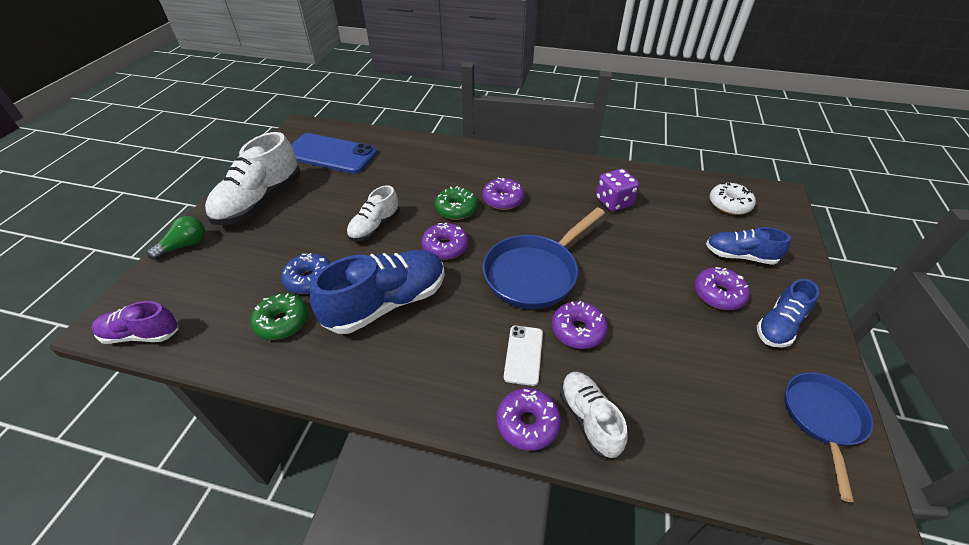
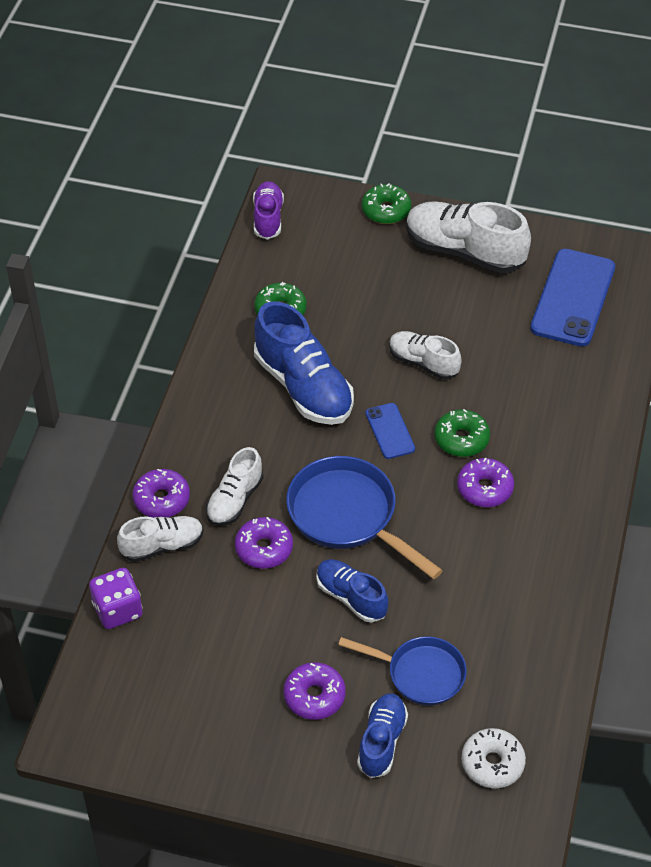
camera: 90 degrees right, 5 degrees up
green light bulb [147,216,205,260] -> green donut [362,183,412,224]
blue donut [281,253,331,294] -> none
purple donut [421,222,468,260] -> blue phone [366,403,415,459]
white phone [504,326,543,386] -> white shoe [206,447,264,526]
purple dice [596,169,639,211] -> purple dice moved to [89,568,143,629]
blue shoe [757,279,819,348] -> blue shoe moved to [316,559,388,622]
blue pan [784,372,874,502] -> blue pan moved to [338,636,467,706]

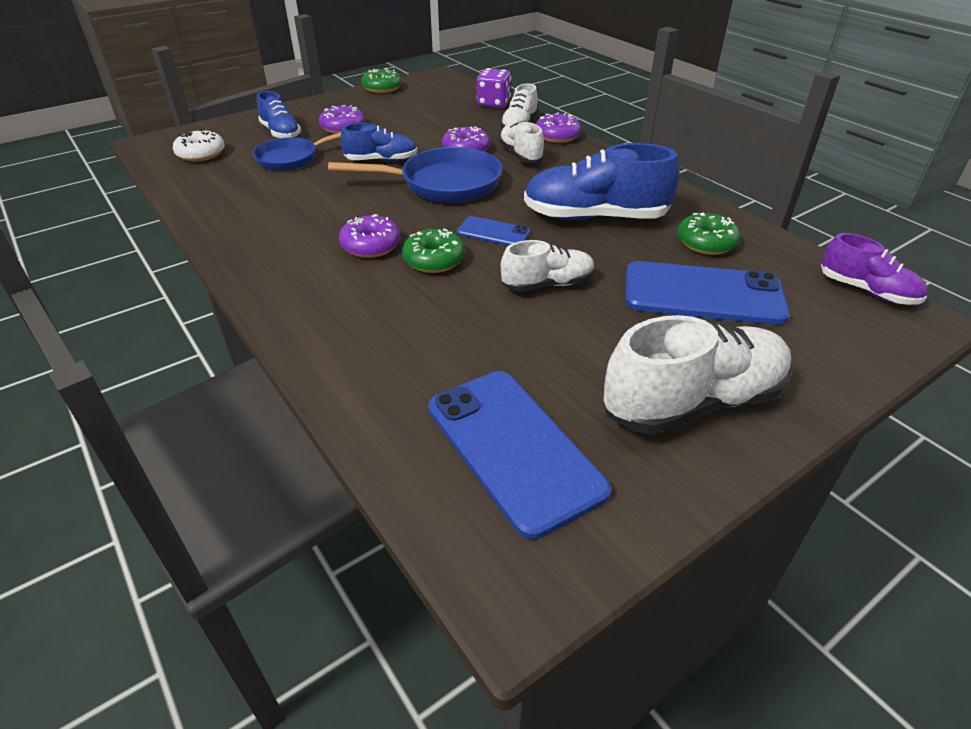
camera: 130 degrees right, 10 degrees down
green donut [362,183,412,224] -> green donut moved to [361,68,402,93]
none -> blue phone [625,261,790,325]

